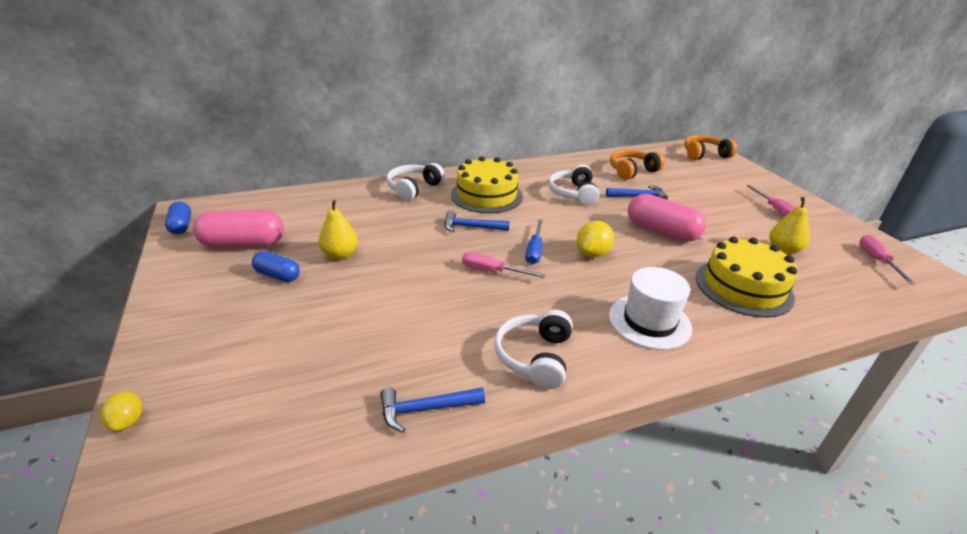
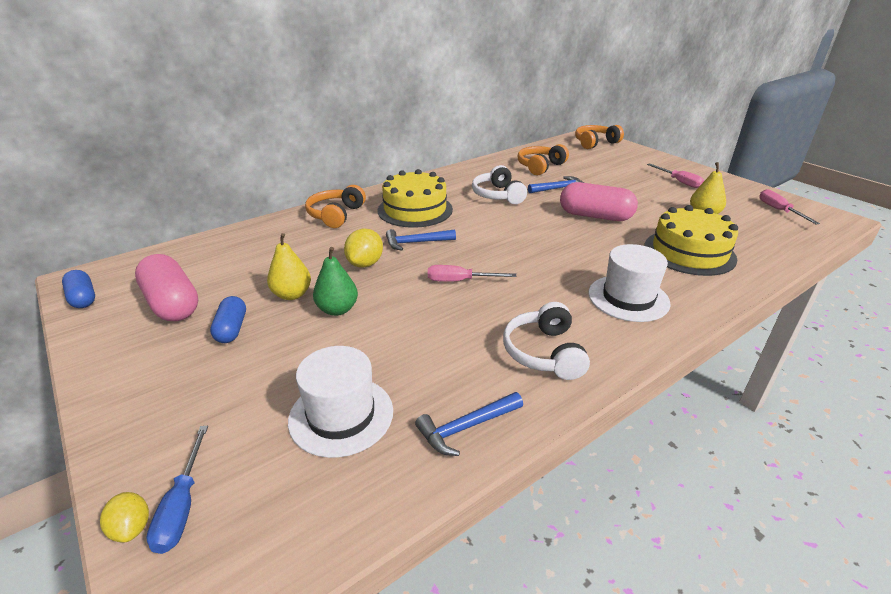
camera: 15 degrees left, 0 degrees up
pink capsule [193,210,284,248] -> pink capsule turned 75 degrees clockwise [135,254,198,321]
blue capsule [252,251,300,282] -> blue capsule turned 75 degrees clockwise [210,296,246,343]
white headphones [386,163,445,201] -> orange headphones [305,185,366,228]
blue screwdriver [525,219,543,264] -> blue screwdriver moved to [146,426,208,554]
yellow lemon [577,221,614,257] -> yellow lemon moved to [344,229,383,268]
none -> white hat [288,346,393,458]
none -> green pear [313,247,358,316]

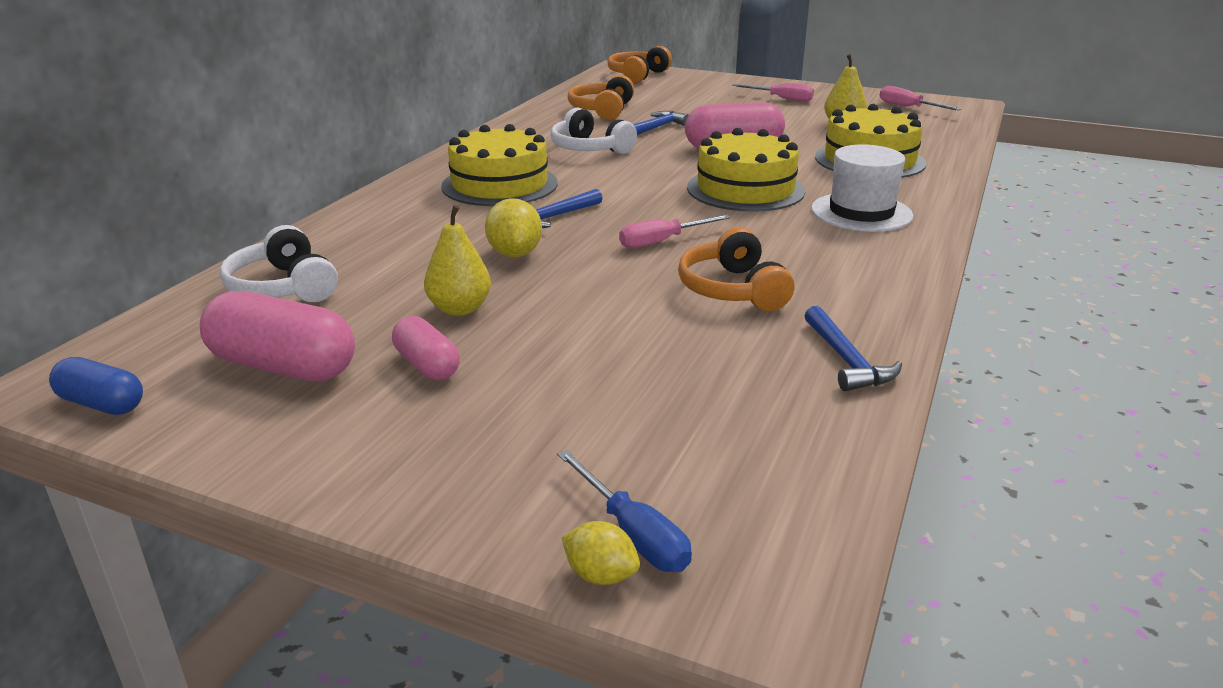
camera: 30 degrees left, 5 degrees down
blue capsule [210,296,246,343] -> pink capsule [392,316,460,380]
white hat [288,346,393,458] -> none
orange headphones [305,185,366,228] -> orange headphones moved to [678,227,794,311]
green pear [313,247,358,316] -> none
blue hammer [415,392,523,456] -> blue hammer turned 45 degrees counterclockwise [804,306,902,391]
white headphones [503,302,590,380] -> white headphones moved to [220,225,338,302]
none -> yellow cake [687,128,805,212]

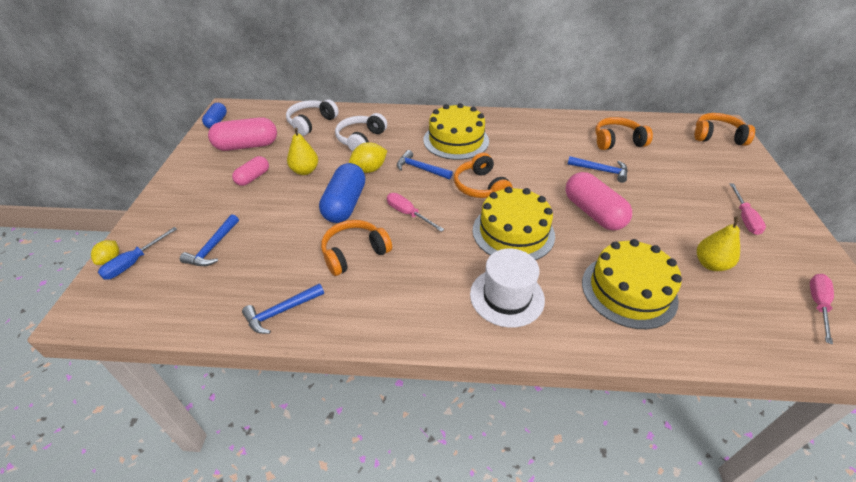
camera: 70 degrees right, 15 degrees up
pink capsule [200,291,355,382] -> pink capsule turned 75 degrees clockwise [208,117,277,151]
white headphones [550,108,637,154] -> white headphones moved to [335,113,387,152]
none -> blue hammer [180,214,239,266]
none -> blue capsule [319,163,365,223]
none -> orange headphones [454,153,513,198]

